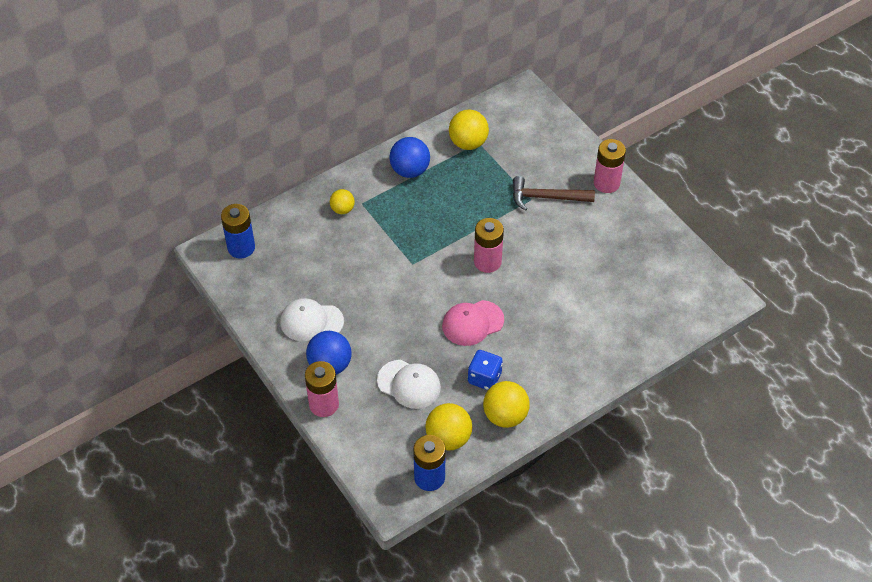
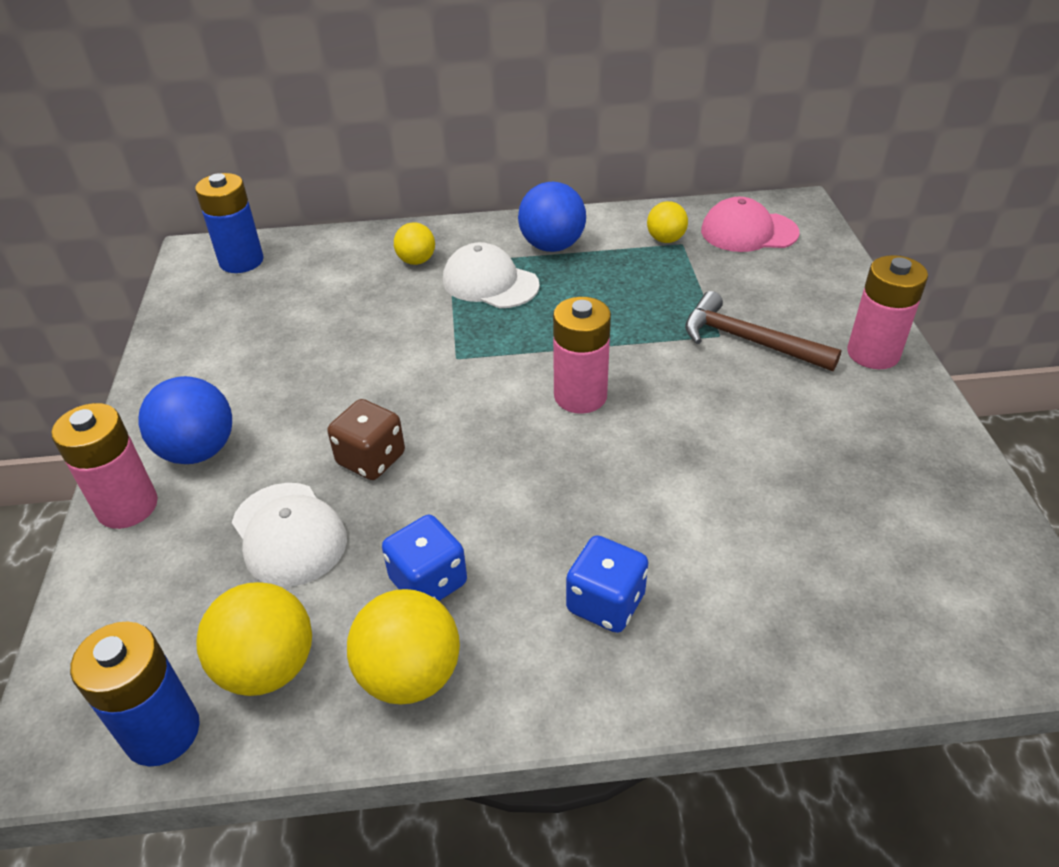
camera: 30 degrees right, 10 degrees down
white cap [280,298,344,341] -> white cap moved to [443,242,540,308]
pink cap [442,300,504,346] -> pink cap moved to [701,197,799,252]
yellow ball [449,110,489,150] -> yellow ball [647,201,688,243], size x0.60
none -> brown dice [327,399,405,480]
none -> blue dice [566,535,648,633]

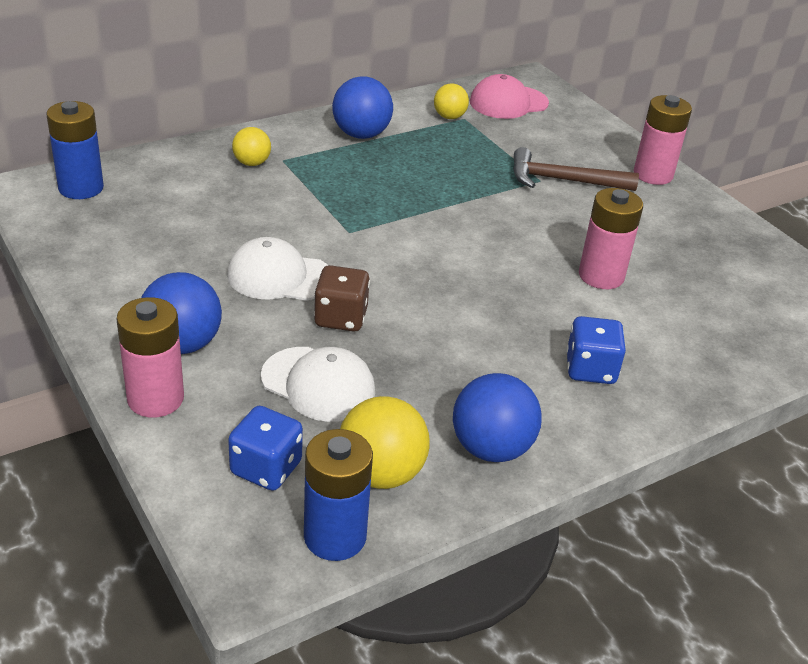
camera: 30 degrees left, 5 degrees down
yellow ball [347,589,460,704] -> blue ball [453,373,542,462]
blue dice [382,515,467,601] -> blue dice moved to [228,406,303,491]
white cap [443,242,540,308] -> white cap moved to [227,237,328,301]
pink battery [553,297,611,414] -> pink battery moved to [579,188,643,289]

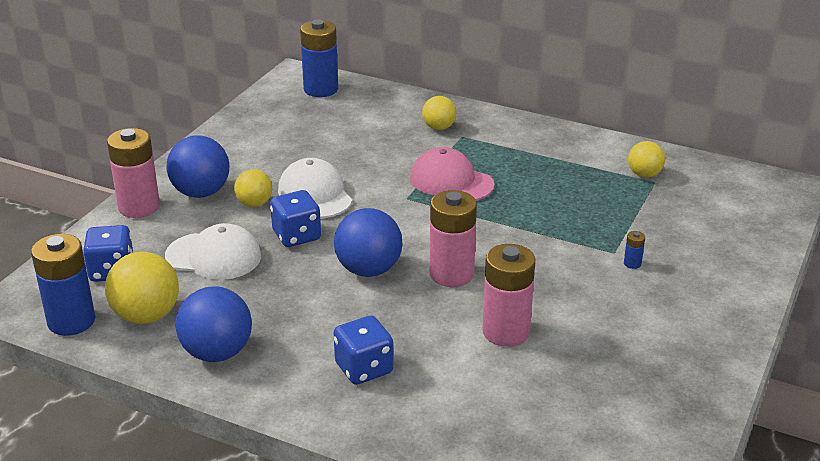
camera: 60 degrees right, 5 degrees down
white cap [261,347,375,422] -> white cap turned 75 degrees counterclockwise [165,223,261,280]
brown dice [314,265,370,332] -> blue dice [270,190,321,247]
blue ball [332,76,393,139] -> blue ball moved to [334,208,402,277]
pink cap [470,74,549,119] -> pink cap moved to [410,147,494,201]
brown hammer [513,147,639,191] -> blue battery [624,231,645,269]
pink battery [633,95,692,185] -> pink battery moved to [430,190,477,287]
none -> yellow ball [234,169,272,207]

